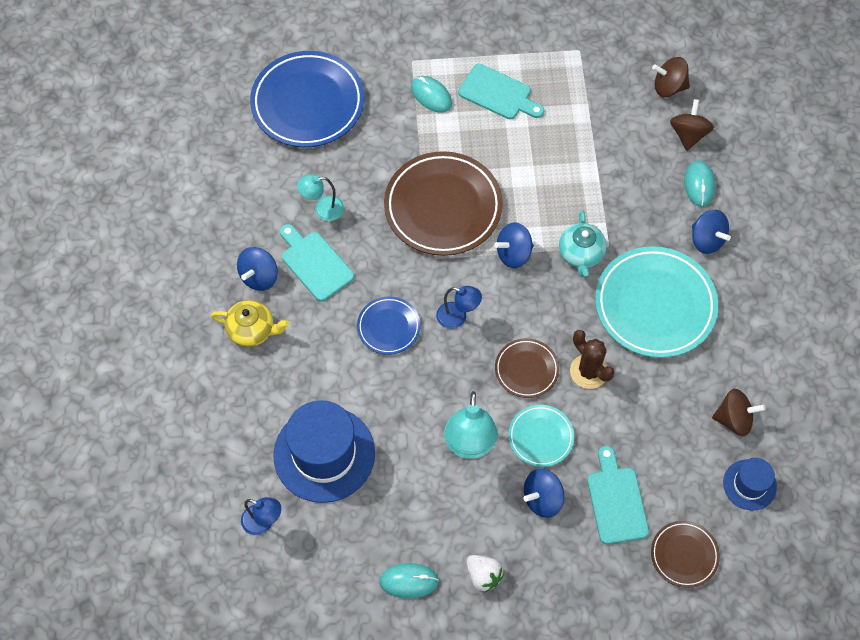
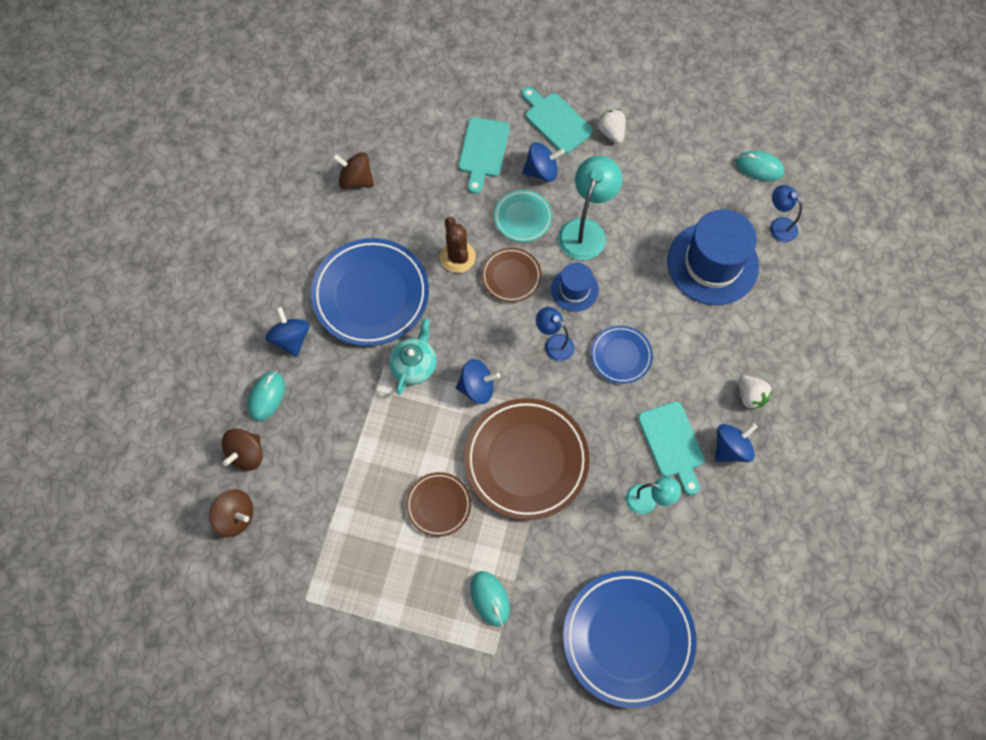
camera: 160 degrees left, 5 degrees up
yellow teapot [211,300,289,347] -> white strawberry [738,375,772,410]
turquoise mouse [379,563,439,599] -> turquoise mouse moved to [736,151,785,181]
turquoise cutting board [458,64,544,119] -> turquoise cutting board moved to [522,87,593,154]
turquoise plate [595,246,718,358] -> blue plate [311,238,429,346]
brown plate [651,521,720,588] -> brown plate moved to [406,472,471,537]
blue hat [723,458,777,511] -> blue hat moved to [551,263,599,312]

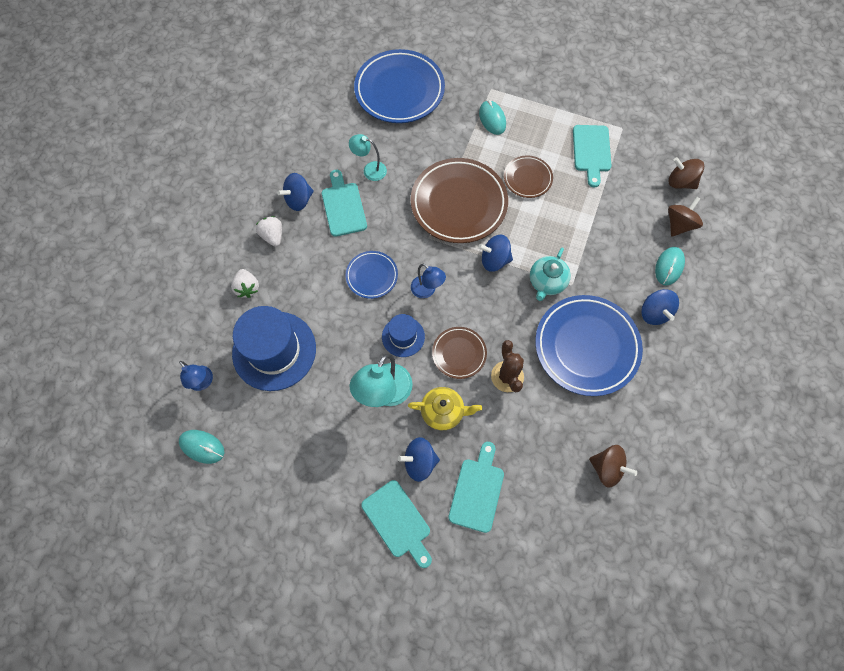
camera: 175 degrees left, 0 degrees up
turquoise plate [494,190,553,242] -> yellow teapot [408,387,482,430]
white strawberry [598,109,626,143] -> white strawberry moved to [231,269,259,298]
none -> turquoise cutting board [573,125,611,187]

